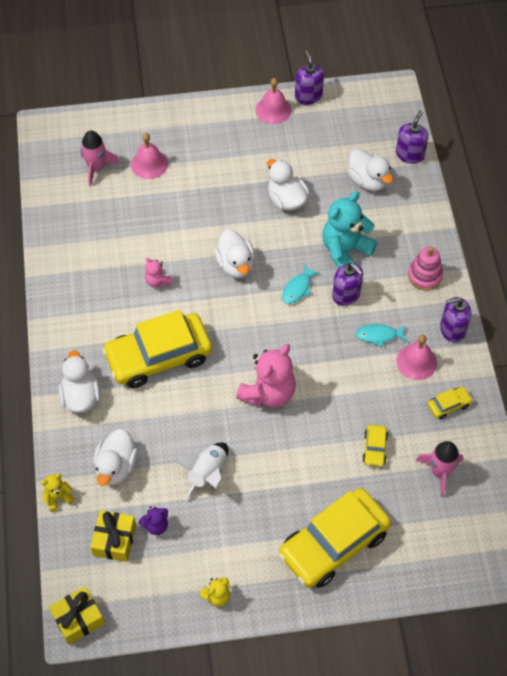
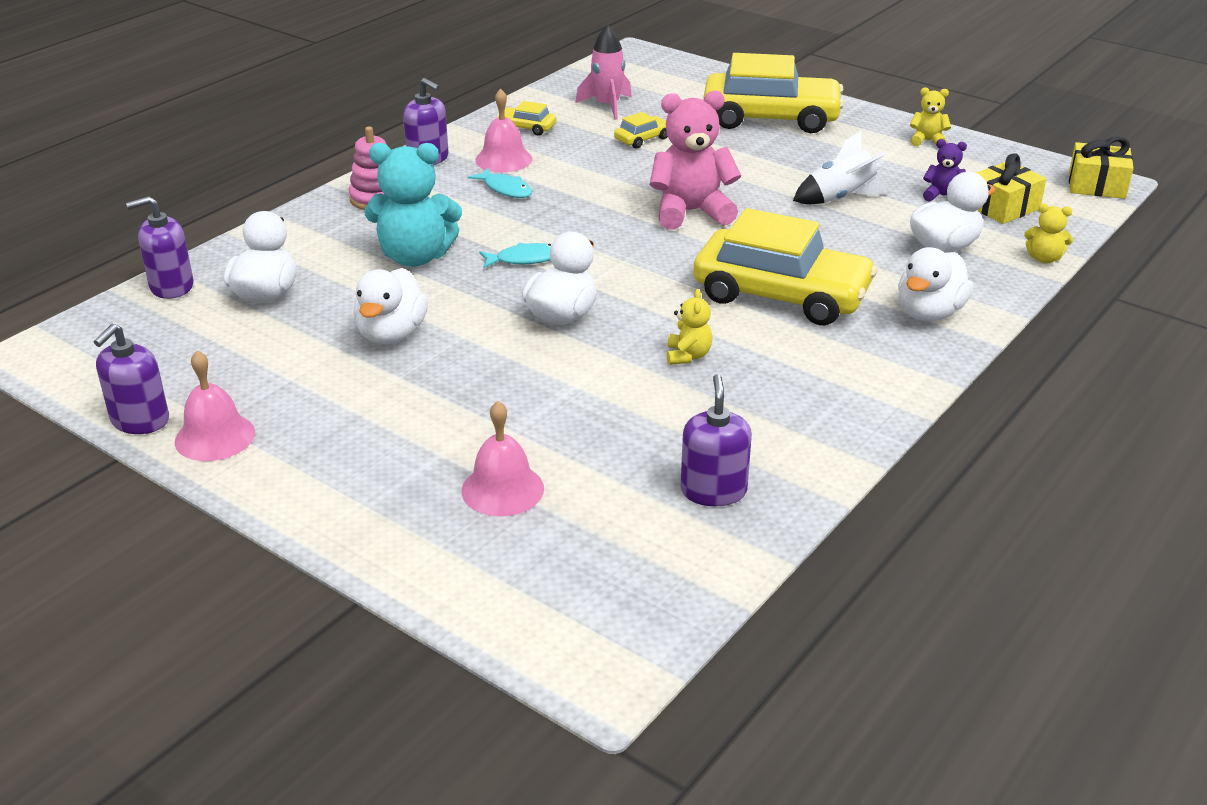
camera: 135 degrees left, 25 degrees down
pink rocket [80,130,120,187] -> none
pink teddy bear [145,258,173,288] -> yellow teddy bear [667,289,712,365]
purple soap dispenser [332,263,363,306] -> purple soap dispenser moved to [681,374,752,506]

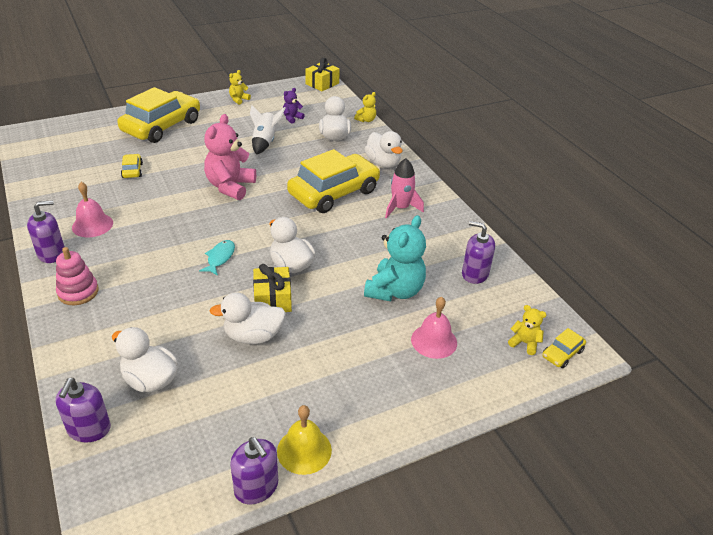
camera: 65 degrees left, 5 degrees up
pink bell [175,350,255,461] -> yellow bell [277,405,332,475]
white duck [354,268,428,344] -> white duck turned 135 degrees clockwise [210,292,286,344]
turquoise teddy bear [365,143,462,267] -> turquoise teddy bear moved to [364,215,426,301]
turquoise fish [468,168,532,198] -> none
yellow car [497,101,556,136] -> yellow car moved to [542,328,586,368]
pink rocket [576,25,632,120] -> pink rocket moved to [385,158,424,219]
yellow teddy bear [667,289,712,365] -> yellow teddy bear moved to [508,305,547,355]
yellow gift [976,153,1047,224] -> yellow gift moved to [253,264,292,312]

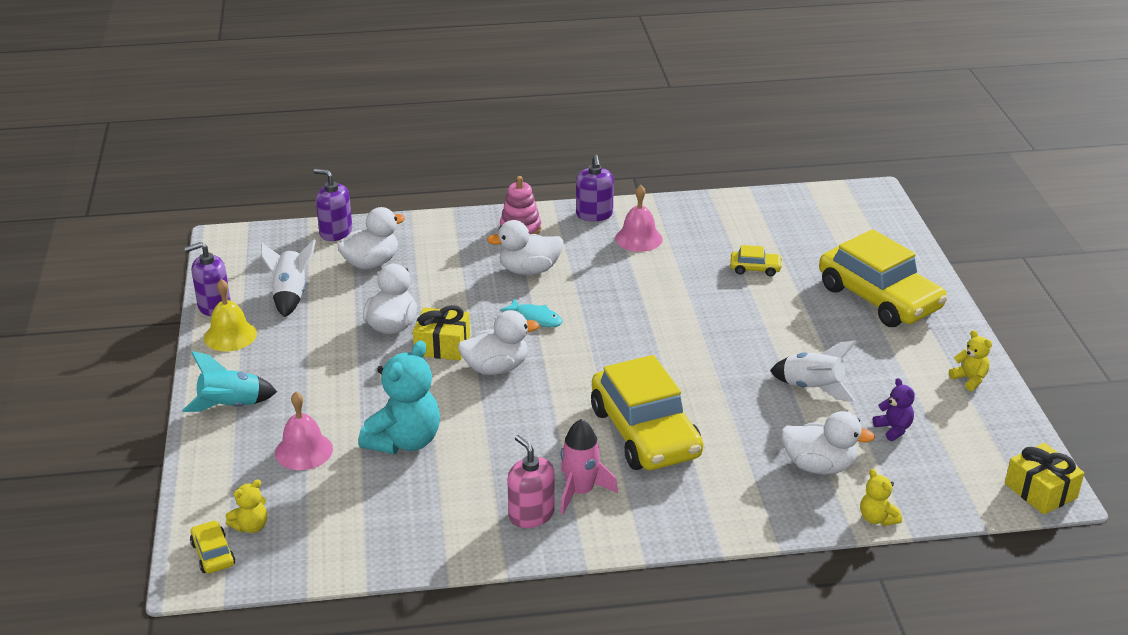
camera: 110 degrees right, 5 degrees down
pink teddy bear [204,114,256,200] -> none
turquoise teddy bear [364,215,426,301] -> turquoise teddy bear turned 105 degrees counterclockwise [358,341,440,454]
white duck [365,131,403,168] -> white duck moved to [487,220,563,275]
purple soap dispenser [462,221,495,284] -> none
none -> turquoise rocket [182,351,277,412]
none -> white rocket [261,240,316,317]
none -> pink soap dispenser [507,435,555,528]

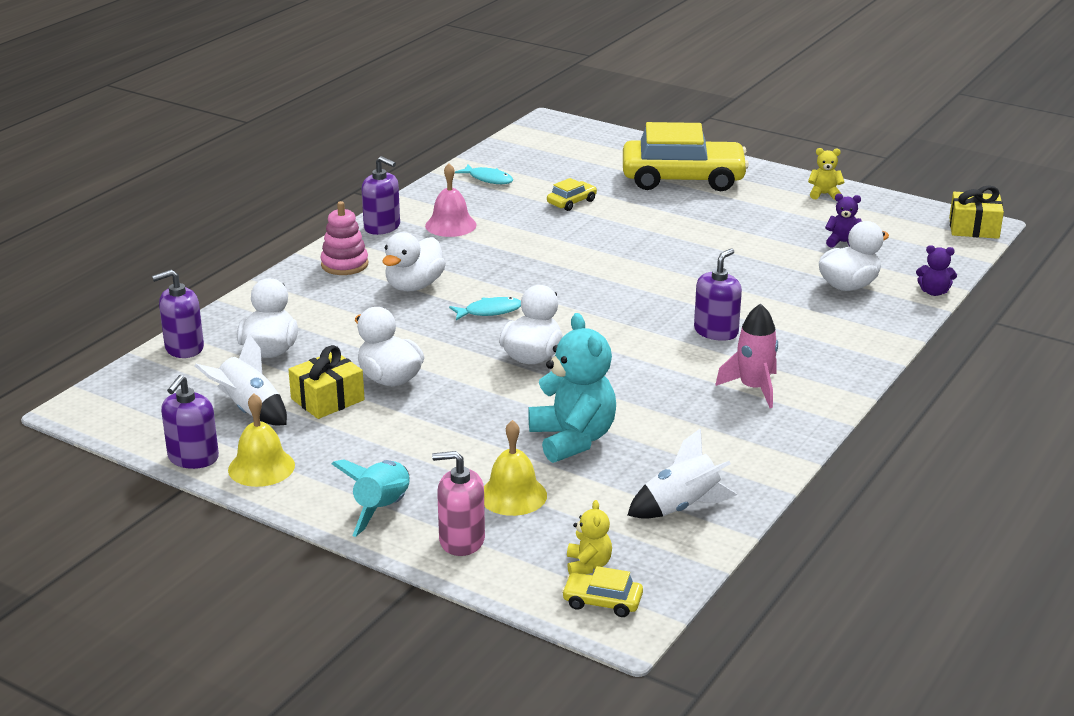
camera: 50 degrees left, 5 degrees down
pink bell [275,392,333,470] -> yellow bell [484,420,547,516]
yellow gift [413,305,470,361] -> yellow gift moved to [288,345,365,419]
pink soap dispenser [507,435,555,528] -> pink soap dispenser moved to [432,451,485,556]
yellow car [591,355,703,470] -> purple soap dispenser [694,249,742,341]
white rocket [770,340,856,402] -> white rocket moved to [628,428,737,519]
yellow teddy bear [860,469,902,526] -> purple teddy bear [916,245,957,296]
none -> turquoise fish [455,164,513,184]

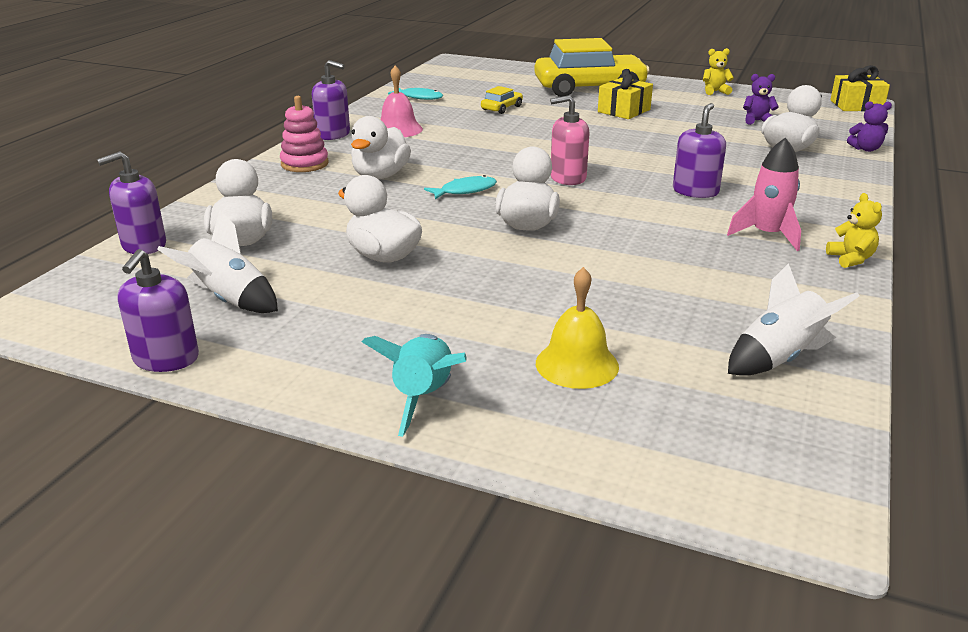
camera: 10 degrees left, 0 degrees up
yellow bell [228,394,295,487] -> none
yellow gift [288,345,365,419] -> yellow gift moved to [598,69,653,119]
pink soap dispenser [432,451,485,556] -> pink soap dispenser moved to [550,95,589,185]
turquoise teddy bear [528,313,616,463] -> none
yellow car [562,566,643,617] -> none
yellow teddy bear [567,500,612,575] -> yellow teddy bear moved to [826,193,882,268]

